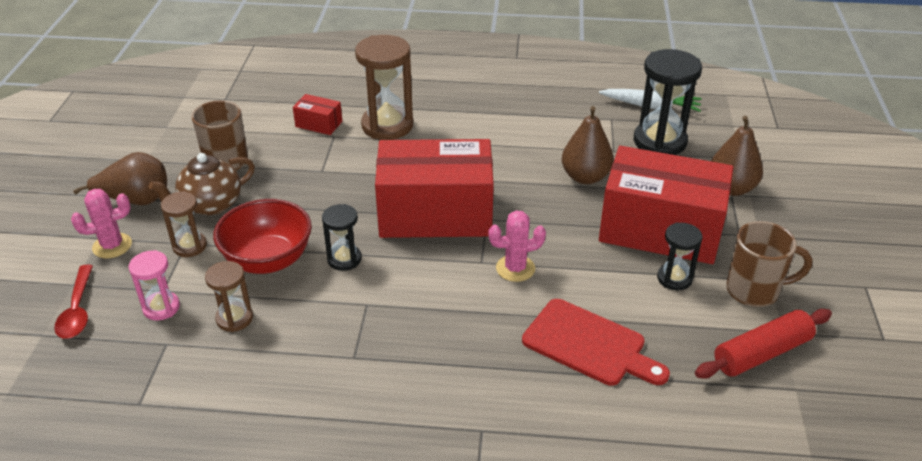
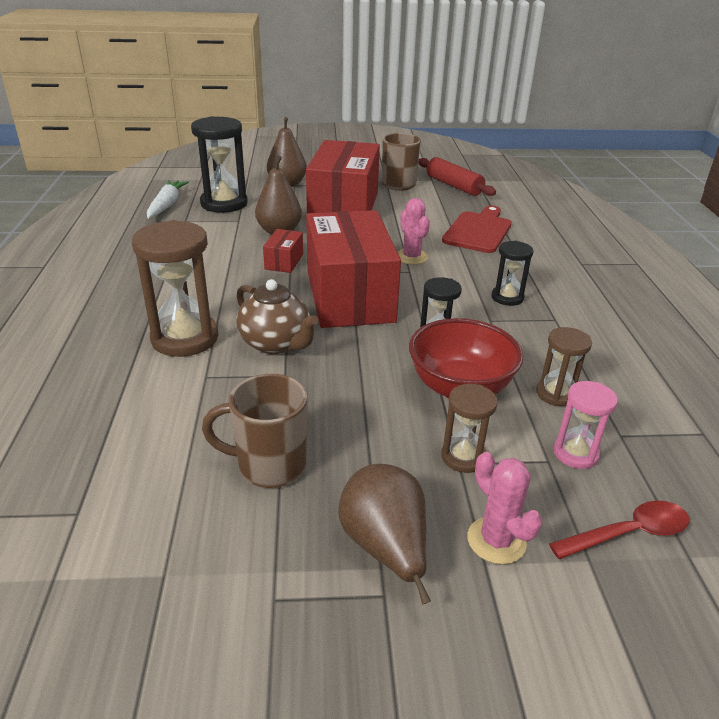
camera: 100 degrees left, 5 degrees down
brown teapot [149,153,255,215] -> brown teapot moved to [236,279,319,354]
red box [293,94,342,135] -> red box moved to [263,229,303,273]
black hourglass [657,222,703,291] -> black hourglass moved to [491,241,534,306]

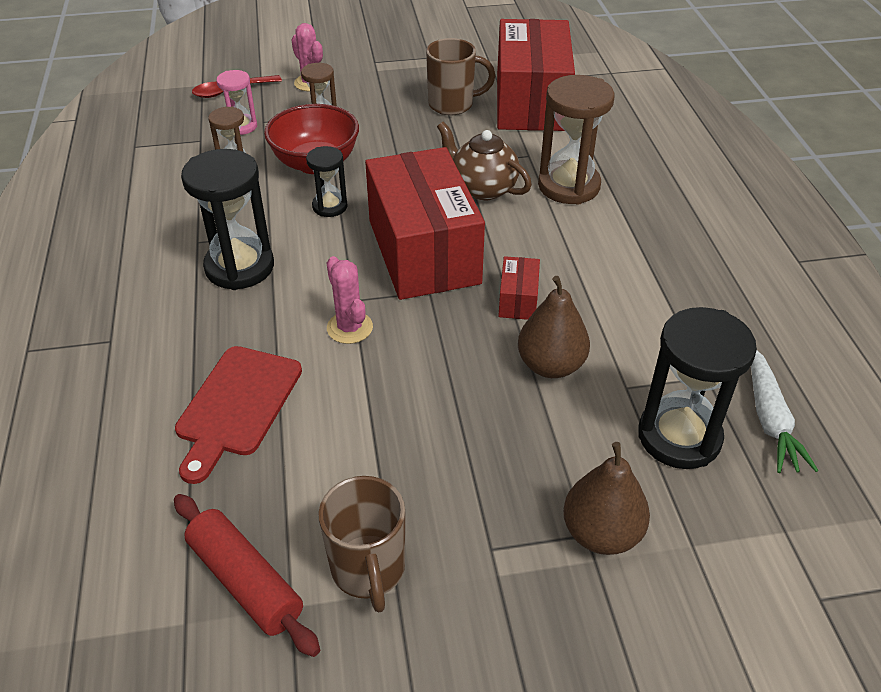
camera: 175 degrees right, 10 degrees up
red box [306,140,380,213] -> red box moved to [497,19,575,131]
brown pear [339,464,431,605] -> none
black hourglass [491,241,534,306] -> black hourglass [181,149,274,290], size x1.82

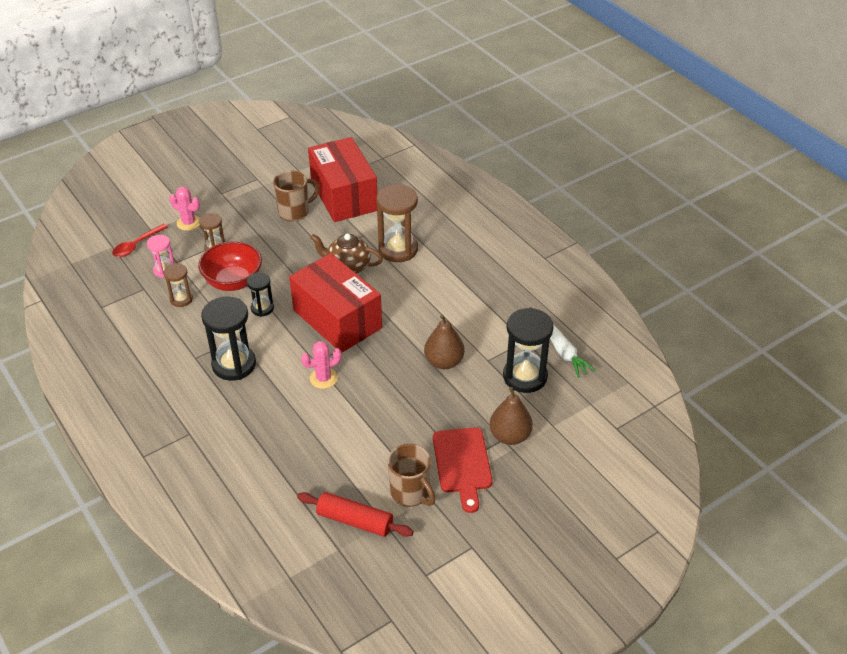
camera: 25 degrees left, 0 degrees up
red cutting board [175,346,302,484] -> red cutting board moved to [433,427,492,513]
pink cactus [327,256,373,344] -> pink cactus turned 60 degrees counterclockwise [301,341,342,389]
red box [499,256,540,320] -> none

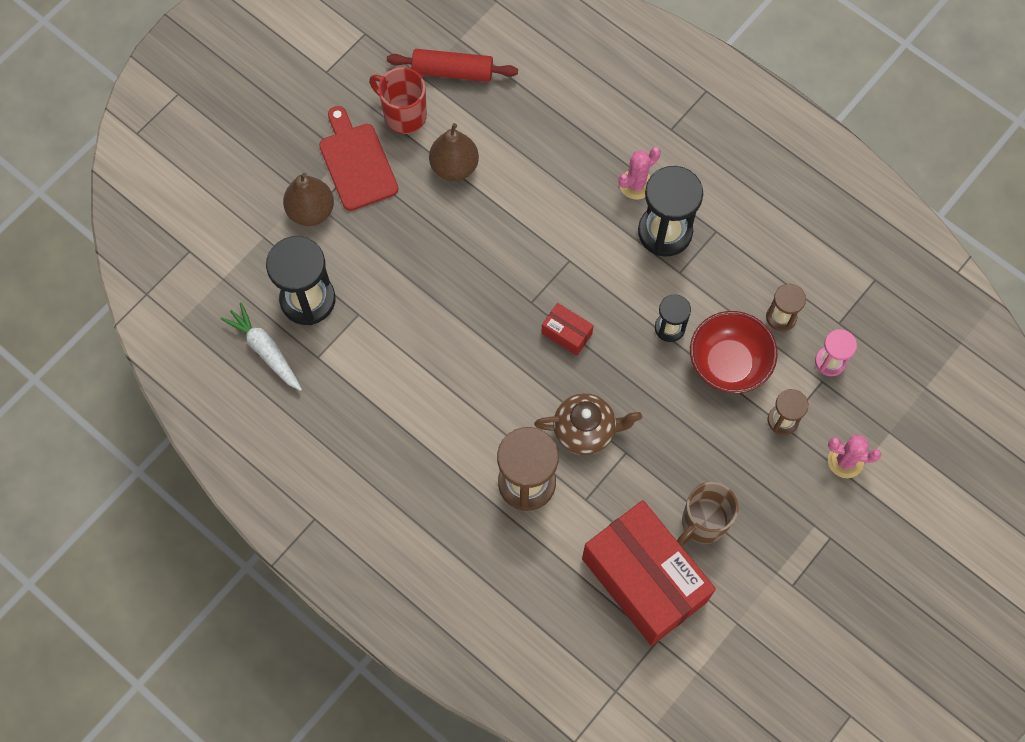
camera: 165 degrees right, 25 degrees up
red spoon [112,224,168,257] -> none
red box [289,253,382,353] -> red box [541,303,594,356], size x0.41
pink cactus [301,341,342,389] -> pink cactus moved to [618,147,661,199]
brown mug [388,444,435,507] -> red mug [369,67,427,134]
brown pear [424,315,465,369] -> brown pear moved to [429,123,479,181]

